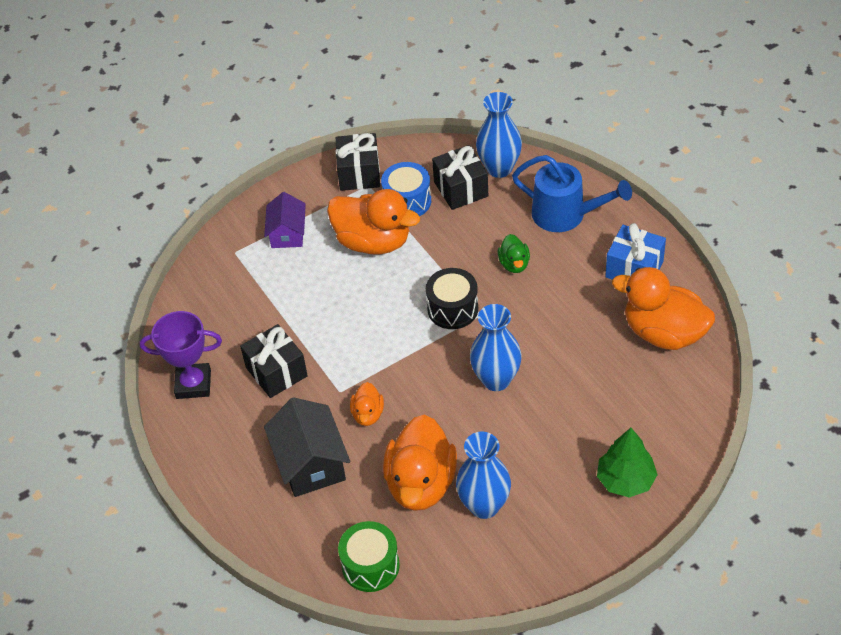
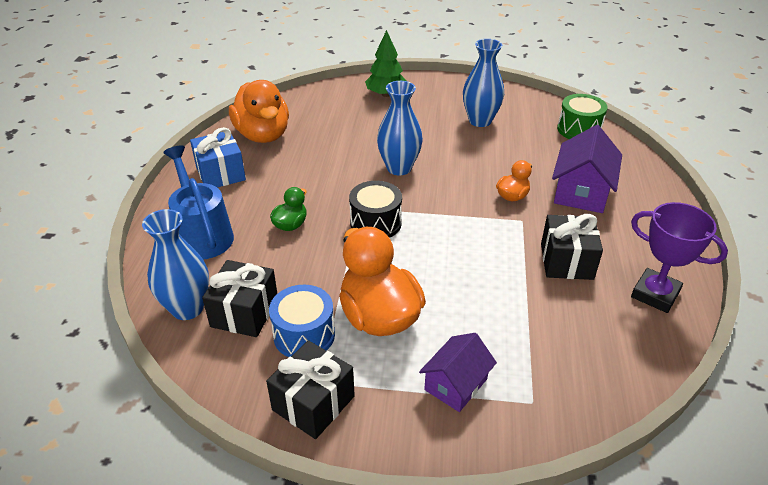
camera: 145 degrees left, 10 degrees down
black house [264,397,350,497] -> purple house [552,125,622,213]
orange duck [383,415,457,511] -> none

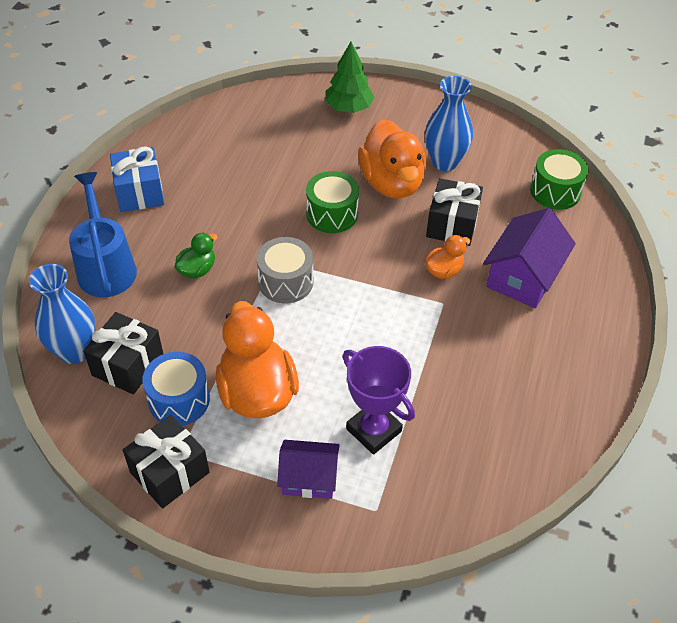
camera: 10 degrees right, 10 degrees up
orange duck [229,80,289,143] -> orange duck moved to [358,119,427,198]
black drum [349,181,402,238] -> grey drum [257,237,313,303]
blue vase [377,81,423,175] -> green drum [306,171,359,233]
purple house [419,333,497,412] -> purple house turned 45 degrees clockwise [277,440,340,499]
black gift [541,214,603,280] -> black gift moved to [426,178,483,246]
purple trophy [631,202,728,313] -> purple trophy moved to [343,346,415,454]

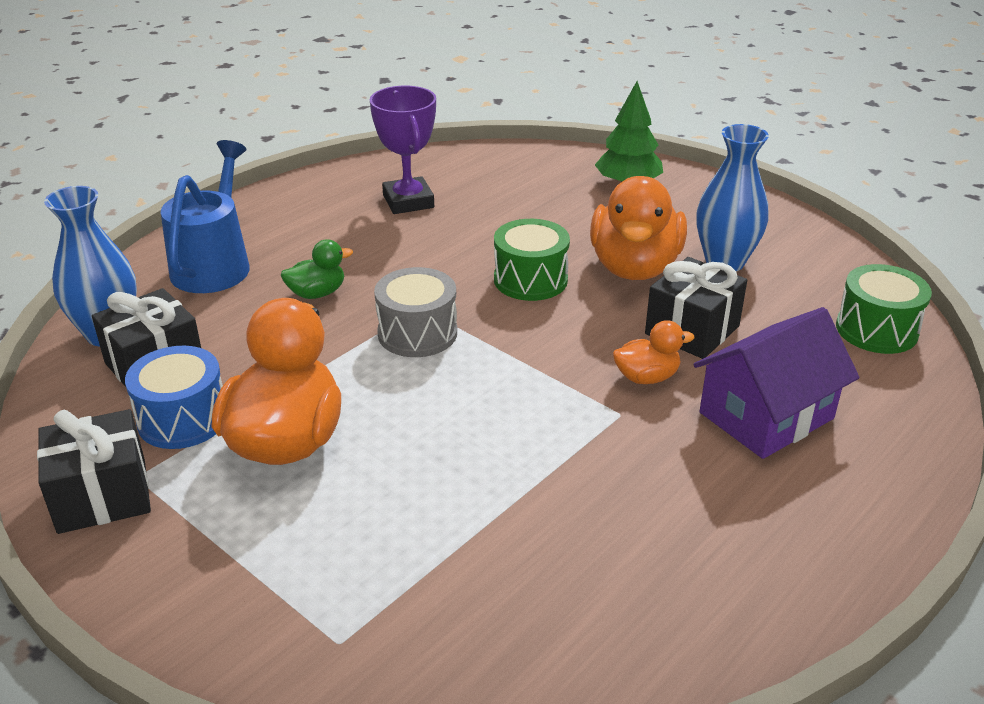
camera: 25 degrees right, 15 degrees down
blue gift [110,146,164,212] -> none
purple house [277,440,340,499] -> none
purple trophy [343,346,415,454] -> purple trophy moved to [370,86,436,214]

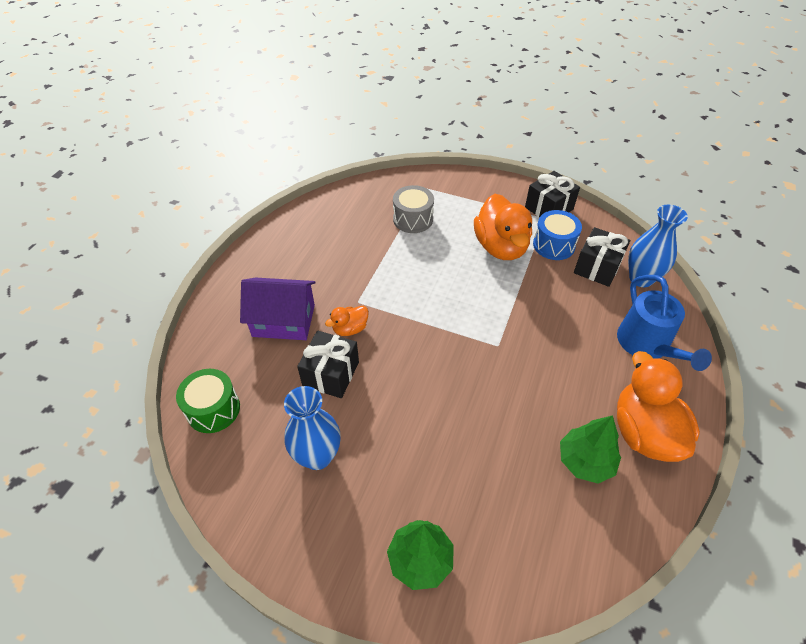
camera: 160 degrees right, 15 degrees up
green duck [281,239,353,299] -> none
purple trophy [370,86,436,214] -> green tree [560,415,621,483]
grey drum [374,267,457,357] -> grey drum moved to [393,185,434,233]
green drum [494,219,570,301] -> none
orange duck [590,176,687,280] -> orange duck moved to [617,351,700,462]
purple house [693,307,860,459] -> purple house turned 60 degrees clockwise [240,278,316,340]

